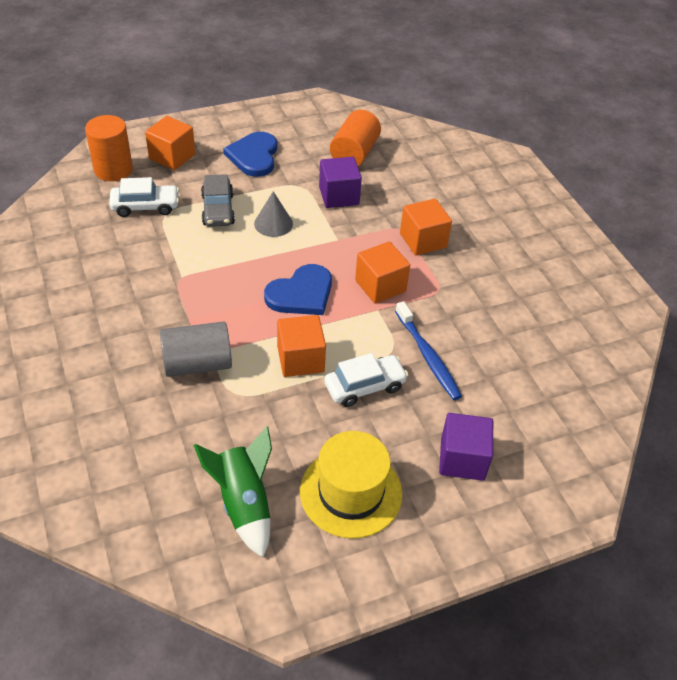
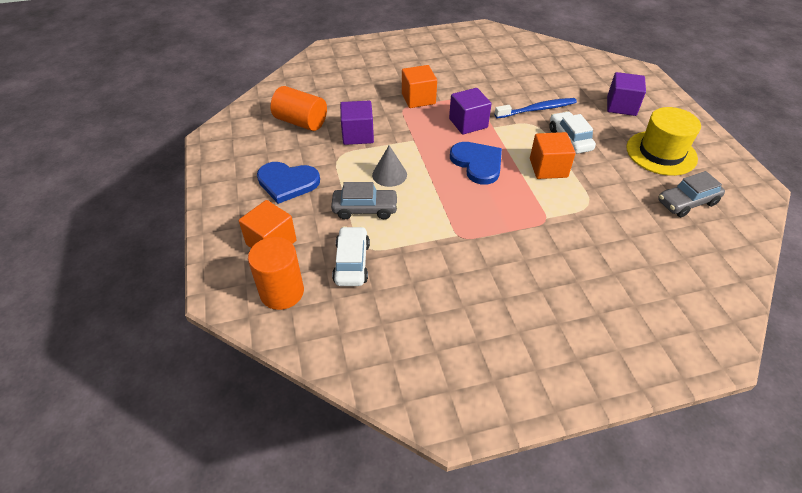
camera: 80 degrees left, 0 degrees up
grey cylinder [160,321,232,377] -> none
green rocket [193,426,272,558] -> grey car [658,171,725,217]
orange cube [355,241,410,304] -> purple cube [449,88,491,135]

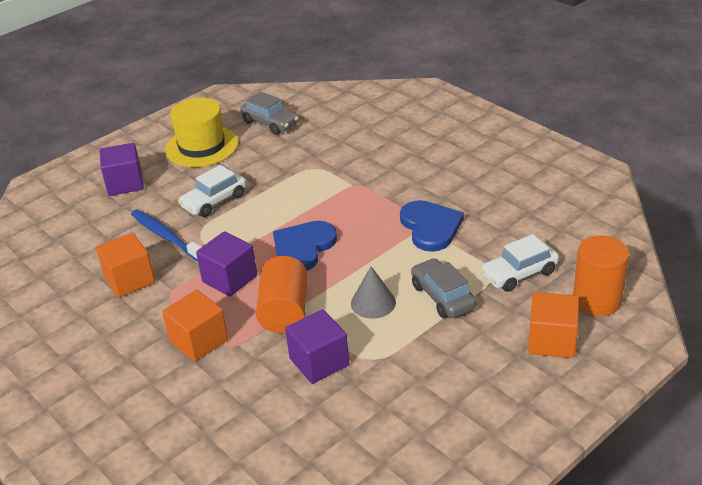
camera: 115 degrees left, 10 degrees down
blue heart [257,162,320,204] -> blue heart moved to [400,200,464,252]
orange cylinder [270,86,327,131] -> orange cylinder moved to [256,256,307,333]
orange cube [530,132,576,179] -> orange cube moved to [96,233,155,297]

